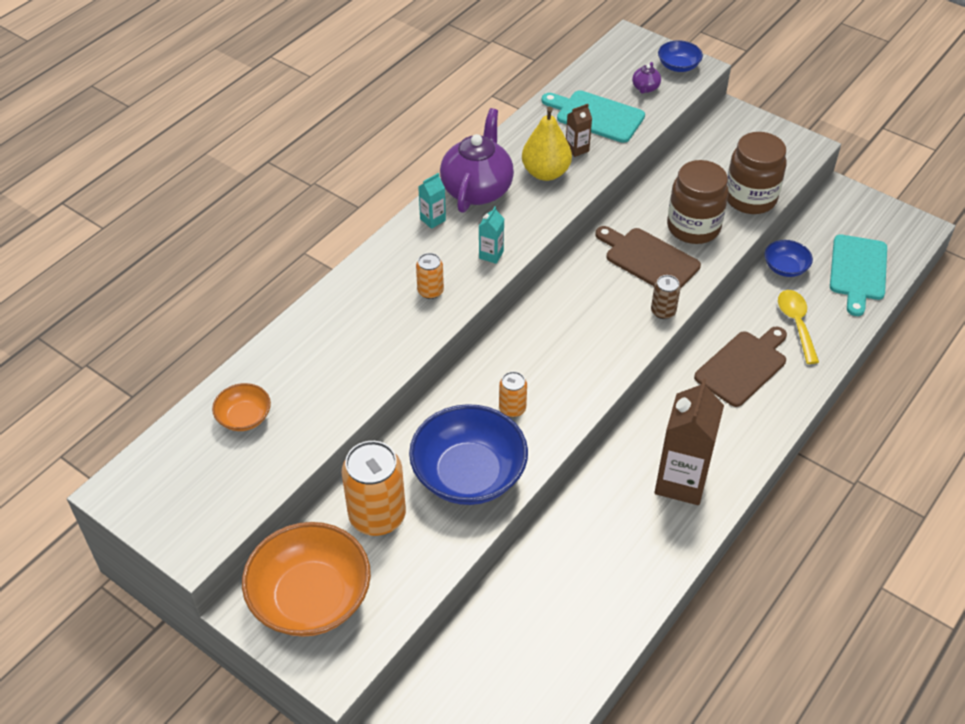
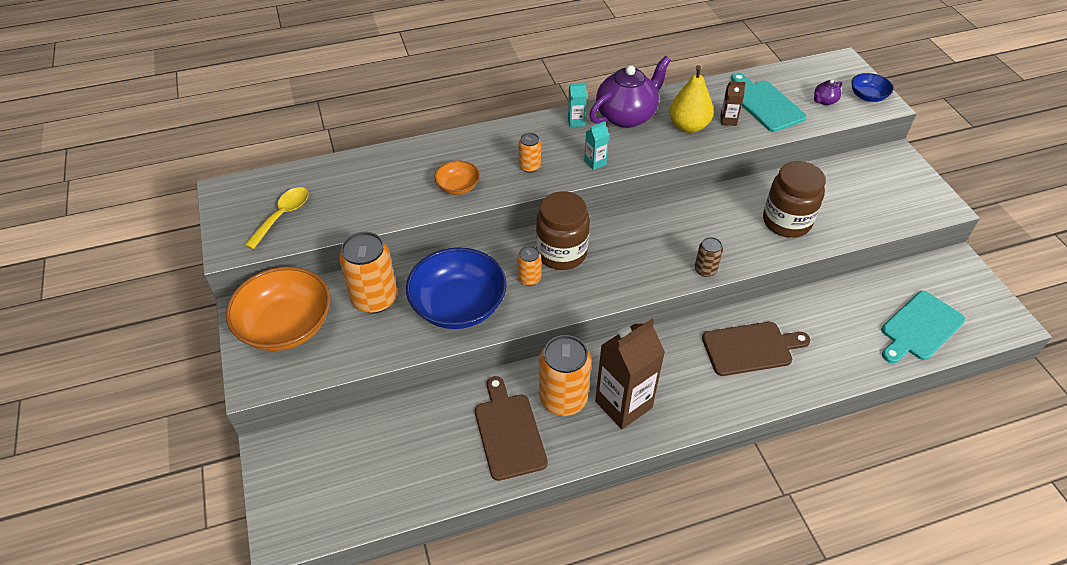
camera: 35 degrees right, 0 degrees up
orange bowl [212,383,271,431] -> orange bowl moved to [434,160,480,195]
brown cutting board [595,226,701,288] -> brown cutting board moved to [475,376,548,481]
brown jar [727,132,787,214] -> brown jar moved to [536,191,590,270]
blue bowl [764,240,813,277] -> none
yellow spoon [778,290,819,364] -> yellow spoon moved to [244,187,309,249]
none -> orange can [539,335,592,416]

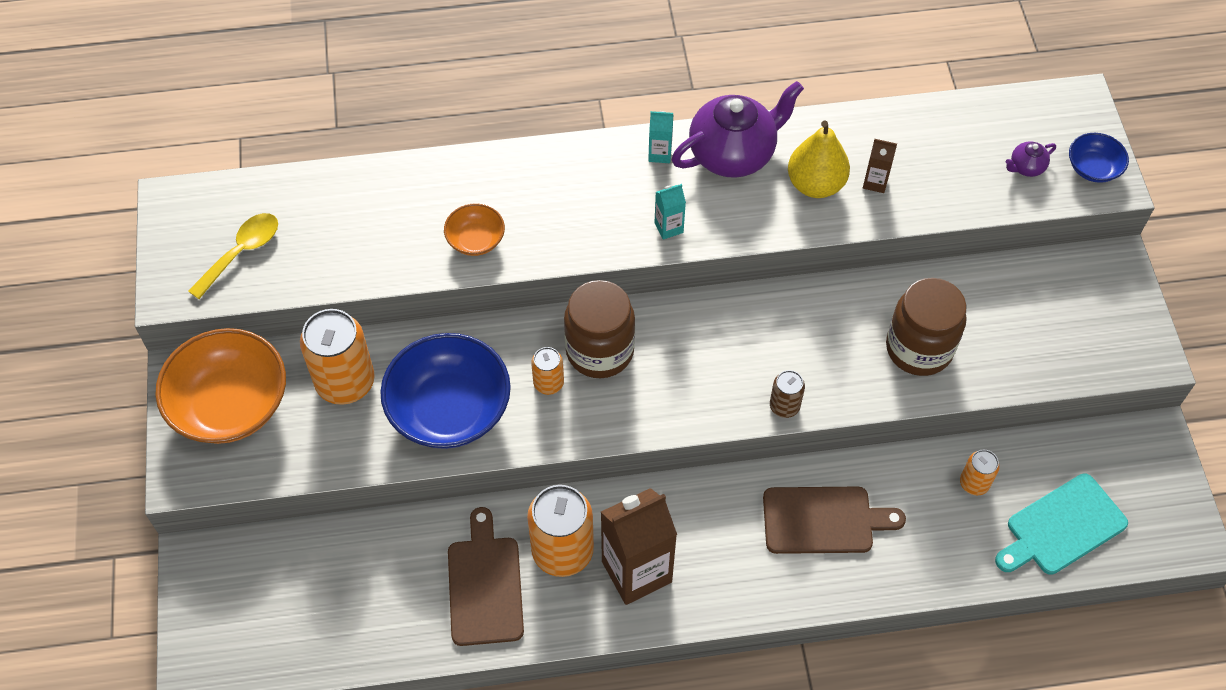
camera: 10 degrees right, 10 degrees up
orange can [518,133,541,173] -> orange can moved to [960,450,1000,495]
turquoise cutting board [731,73,807,132] -> none

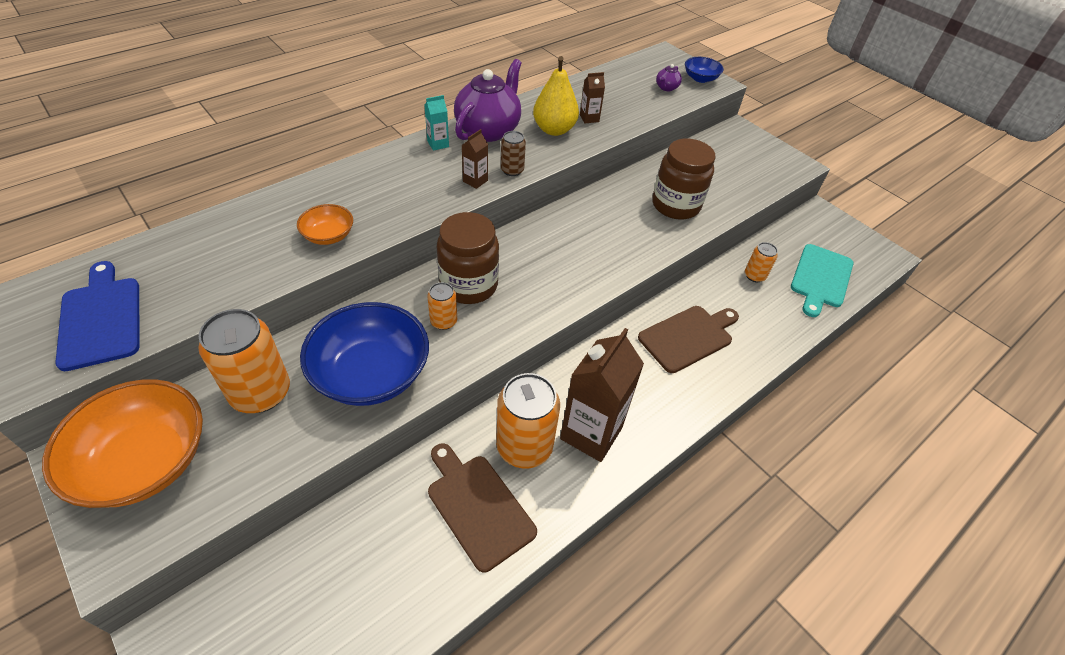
camera: 35 degrees left, 10 degrees down
yellow spoon [188,213,278,299] -> blue cutting board [55,261,139,371]
turquoise carton [654,184,686,240] -> brown carton [462,129,488,189]
brown can [770,370,805,418] -> brown can moved to [501,131,526,176]

